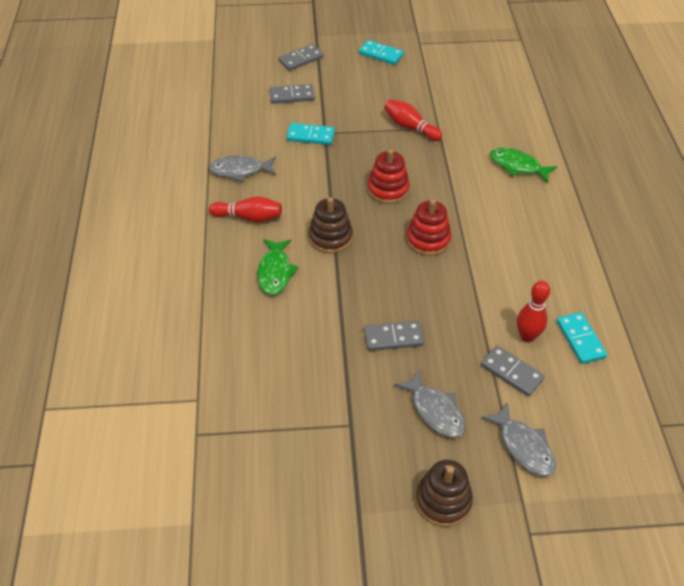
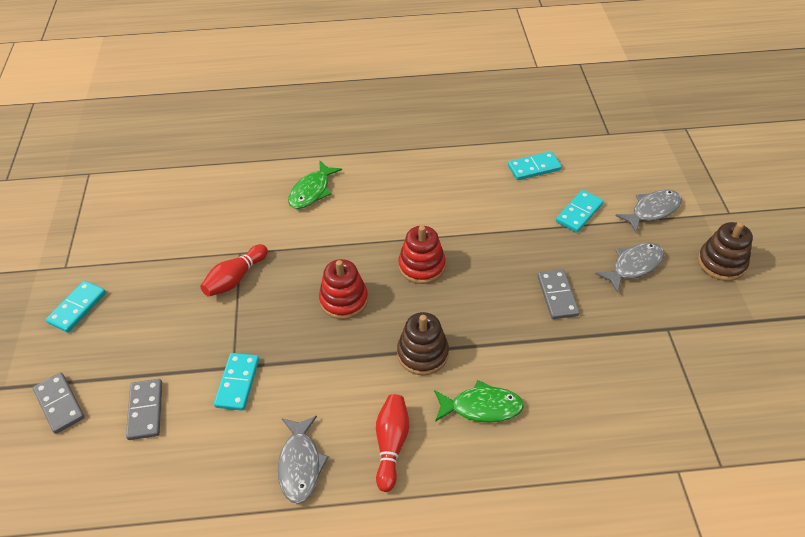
camera: 90 degrees left, 0 degrees up
grey domino [481,345,545,396] -> turquoise domino [556,190,604,233]
red bowling pin [517,281,550,342] -> none

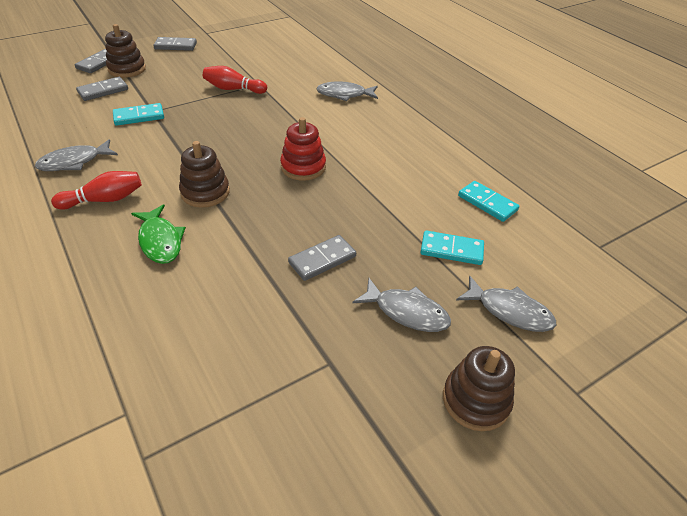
camera: 60 degrees right, 5 degrees down
turquoise domino [46,280,106,333] -> grey domino [153,37,197,51]
green fish [288,160,342,209] -> grey fish [316,81,378,101]
red stacking toy [319,259,368,319] -> none
none -> brown stacking toy [105,24,146,78]

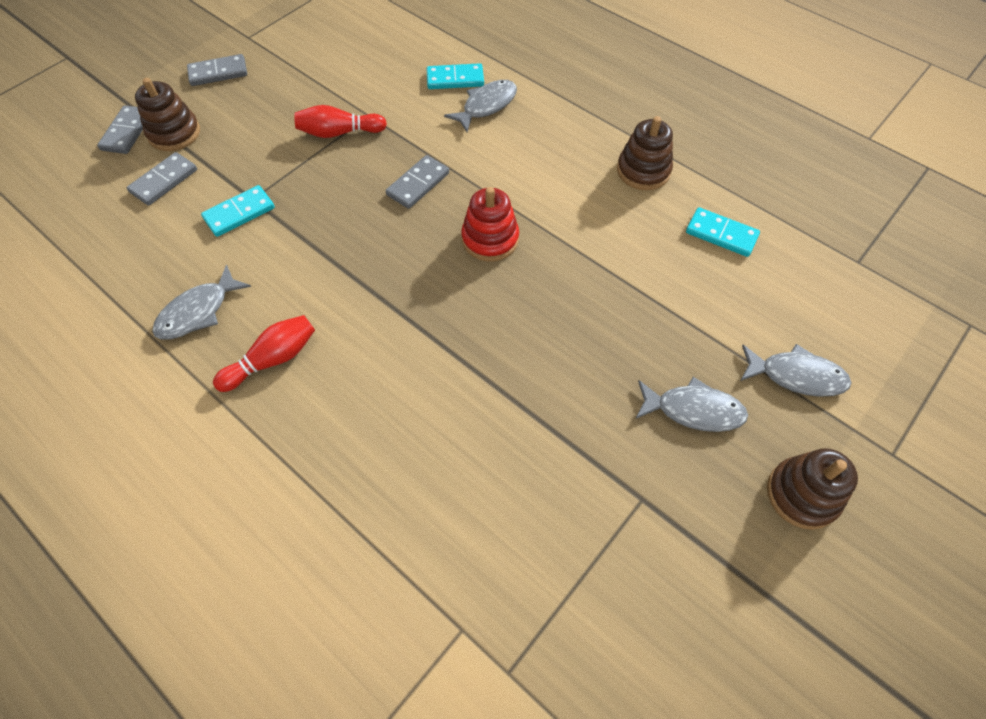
camera: 15 degrees left, 15 degrees up
green fish [131,204,186,264] -> none
brown stacking toy [179,141,230,208] -> brown stacking toy moved to [617,116,673,190]
grey domino [288,235,356,281] -> grey domino moved to [386,155,449,209]
grey fish [316,81,378,101] -> grey fish turned 150 degrees clockwise [444,80,517,132]
turquoise domino [421,230,484,265] -> turquoise domino moved to [427,63,484,89]

